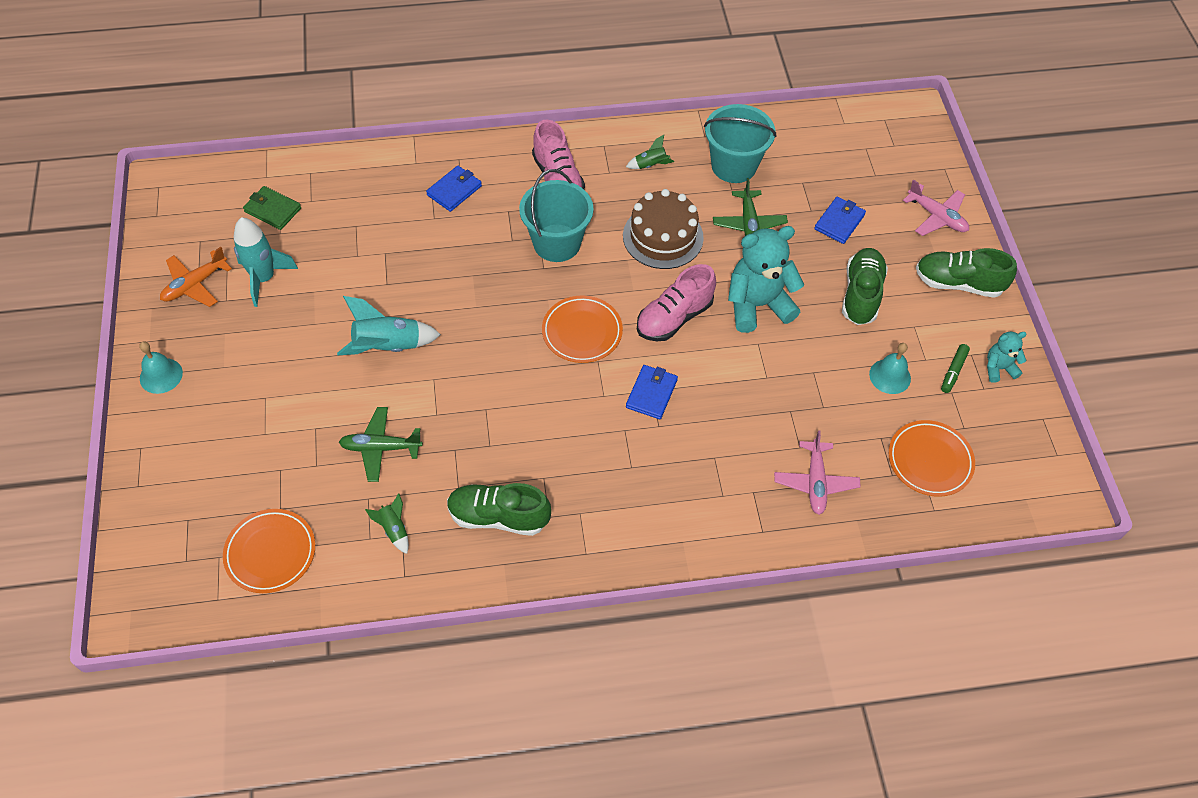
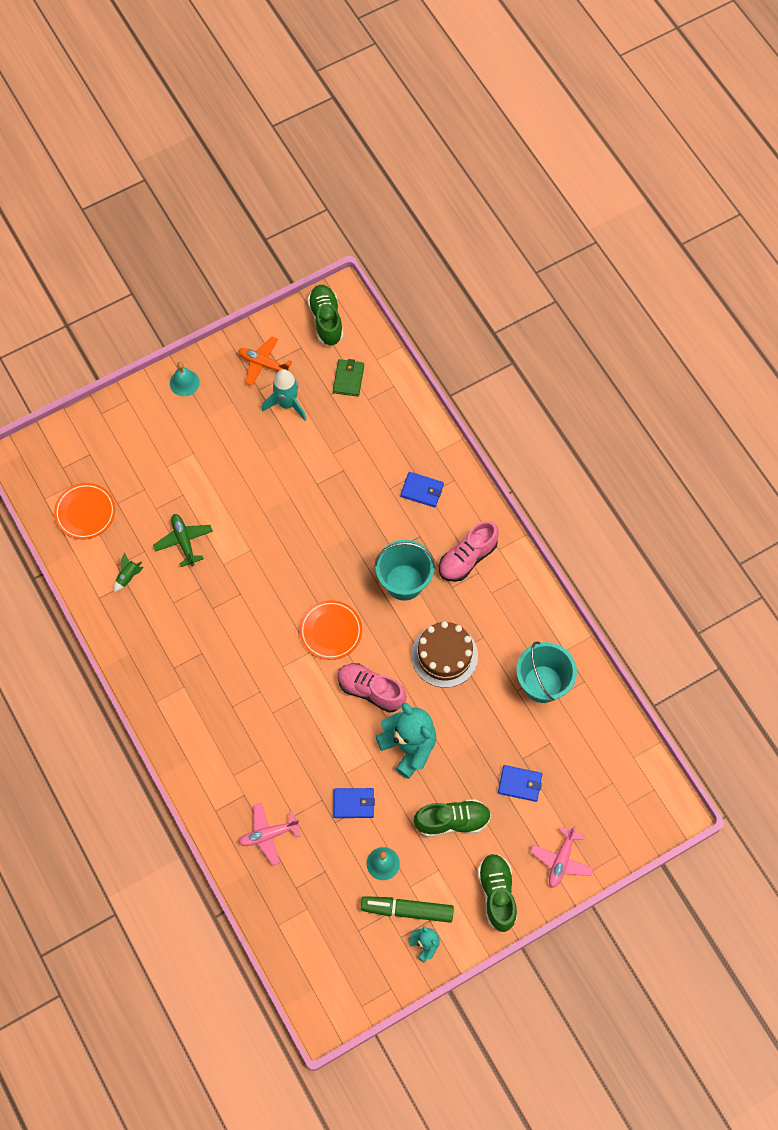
camera: 70 degrees right, 10 degrees up
turquoise rocket [337,296,441,355] -> none
green shoe [447,483,551,536] -> green shoe moved to [307,285,343,346]
green rocket [626,135,674,169] -> none
blue wallet [626,365,678,419] -> blue wallet moved to [333,788,375,818]
green plane [713,178,788,236] -> none
orange plate [889,420,975,497] -> none
green marker [941,344,970,393] -> green marker [361,896,454,923], size x1.92

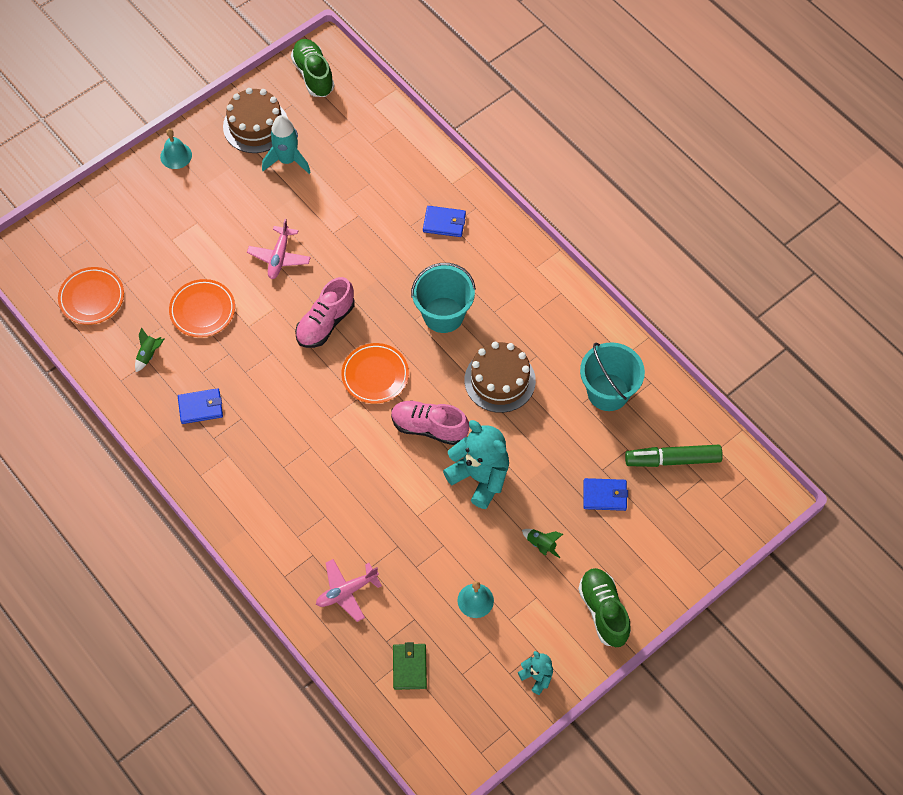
camera: 10 degrees left, 5 degrees down
green plane [153,514,213,567] -> orange plate [169,279,235,337]
orange plane [238,337,292,386] -> brown cake [223,88,288,153]
green wallet [333,359,364,397] -> green wallet moved to [393,642,427,690]
blue wallet [333,788,375,818] -> blue wallet moved to [178,388,223,424]
green marker [361,896,454,923] -> green marker moved to [625,444,723,467]
green shoe [414,799,491,837] -> green rocket [522,529,563,558]
pink shoe [439,521,499,582] -> pink shoe moved to [295,277,355,348]
pink plane [530,825,594,888] -> pink plane moved to [247,219,311,279]

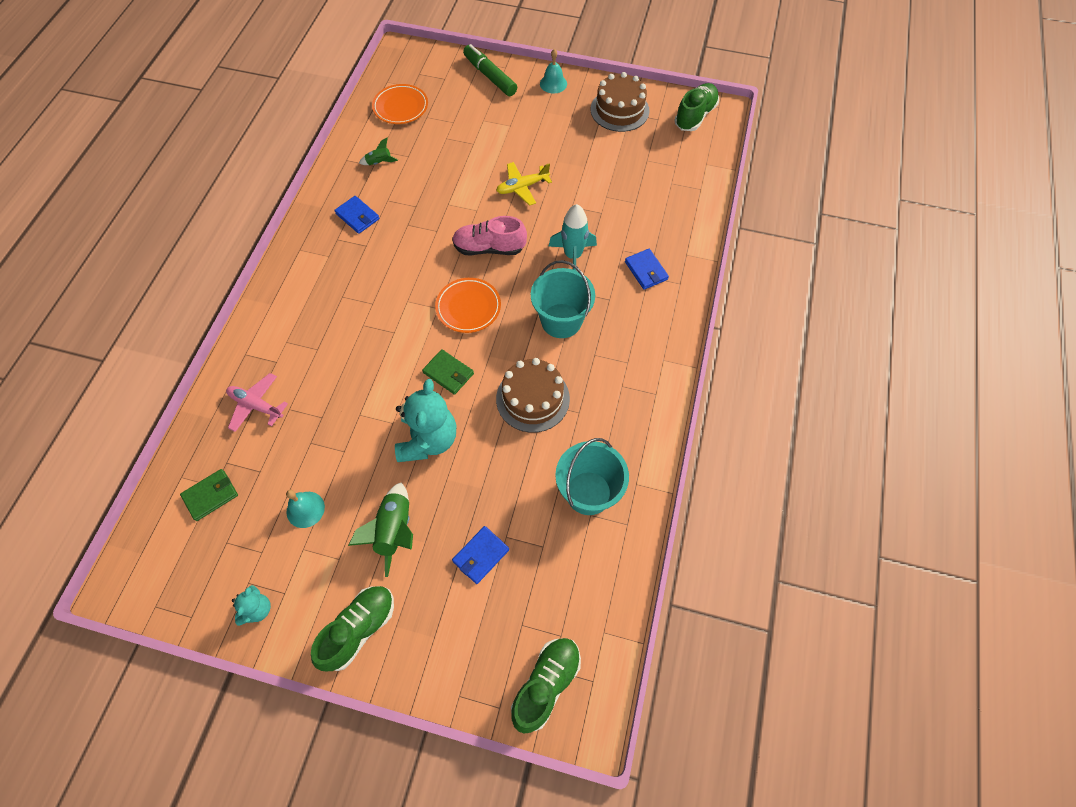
camera: 55 degrees right, 0 degrees up
orange plate [169,279,235,337] -> none
pink plane [247,219,311,279] -> yellow plane [496,162,552,206]
turquoise rocket [262,115,311,174] -> turquoise rocket moved to [548,204,597,270]
pink shoe [391,400,469,445] -> green wallet [422,349,474,395]
green rocket [522,529,563,558] -> green rocket [348,483,413,577], size x1.89
blue wallet [583,478,628,511] -> blue wallet turned 75 degrees clockwise [452,526,509,584]
green marker [625,444,723,467] -> green marker moved to [463,44,517,96]
none -> green shoe [511,638,581,733]

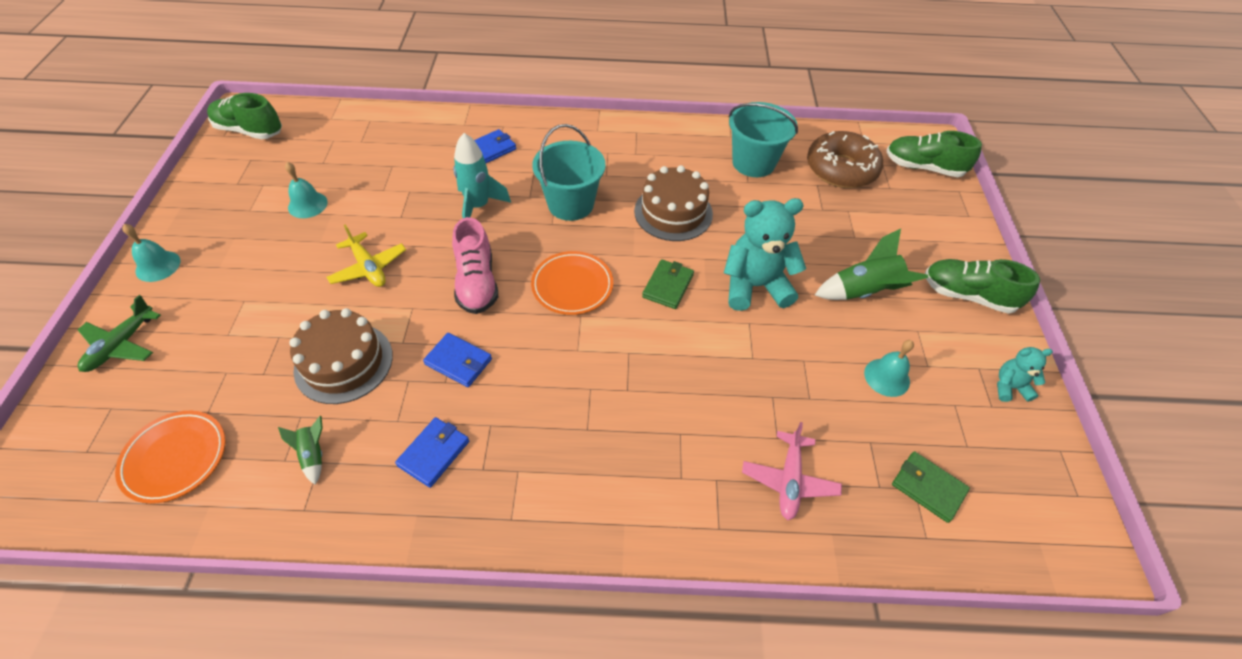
camera: 105 degrees left, 10 degrees down
blue wallet [452,526,509,584] -> blue wallet moved to [423,333,492,387]
green marker [463,44,517,96] -> green plane [78,295,161,372]
brown cake [591,72,650,132] -> brown cake moved to [289,308,393,404]
none -> turquoise bell [285,162,328,218]
none -> brown donut [807,131,883,188]

